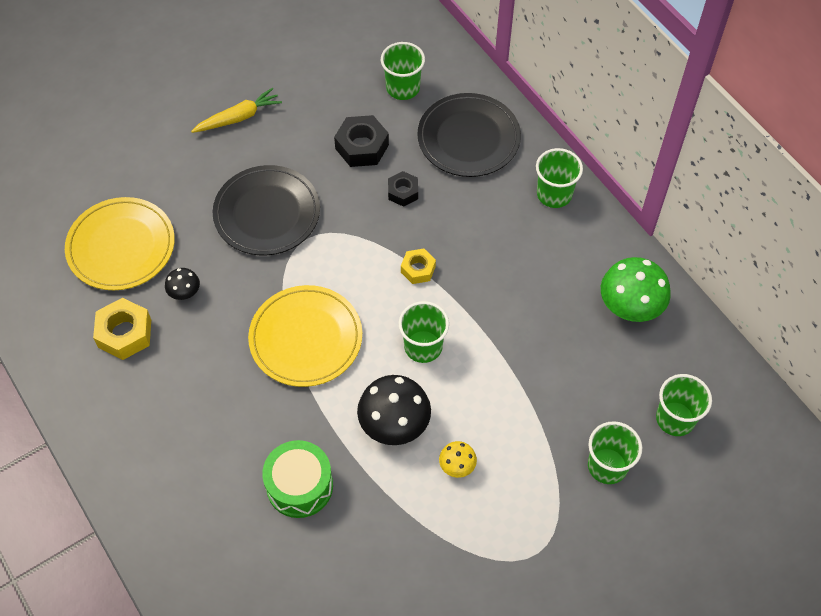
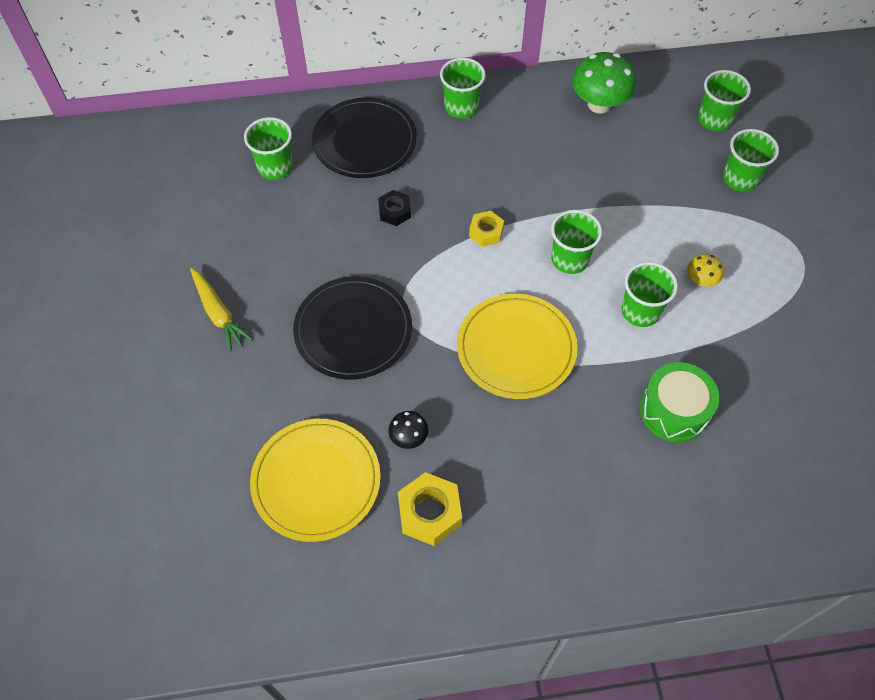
camera: 65 degrees left, 0 degrees up
yellow carrot [191,88,282,133] -> yellow carrot turned 150 degrees clockwise [190,268,253,352]
black nut [334,115,389,167] -> none
black mushroom [357,375,431,445] -> green cup [622,262,678,327]

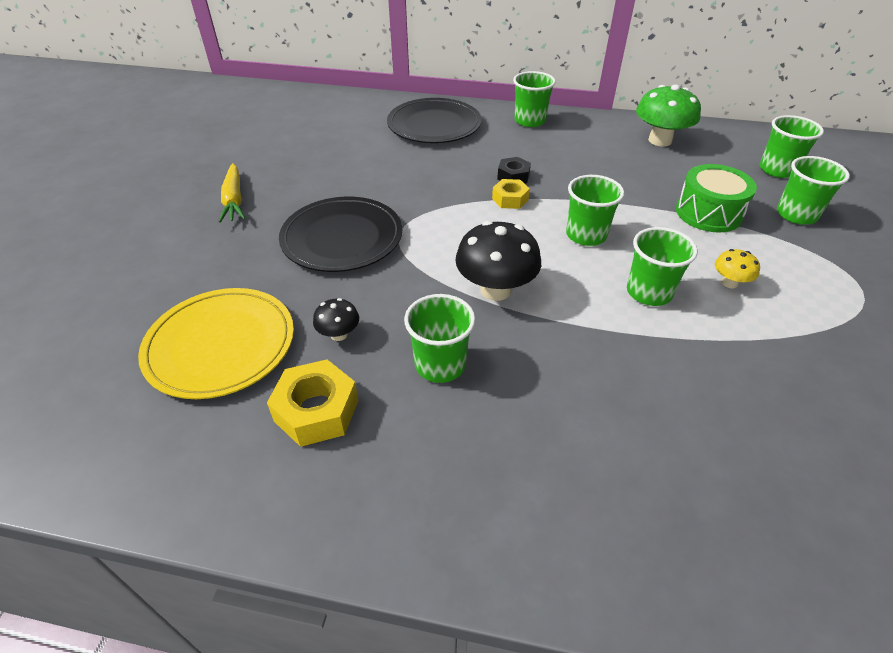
camera: 20 degrees right, 15 degrees down
green cup [244,117,293,180] -> green cup moved to [404,294,476,383]
black nut [378,190,411,226] -> black nut moved to [497,157,531,184]
yellow plate [457,294,577,399] -> black mushroom [455,221,541,301]
green drum [640,362,719,442] -> green drum moved to [676,164,757,233]

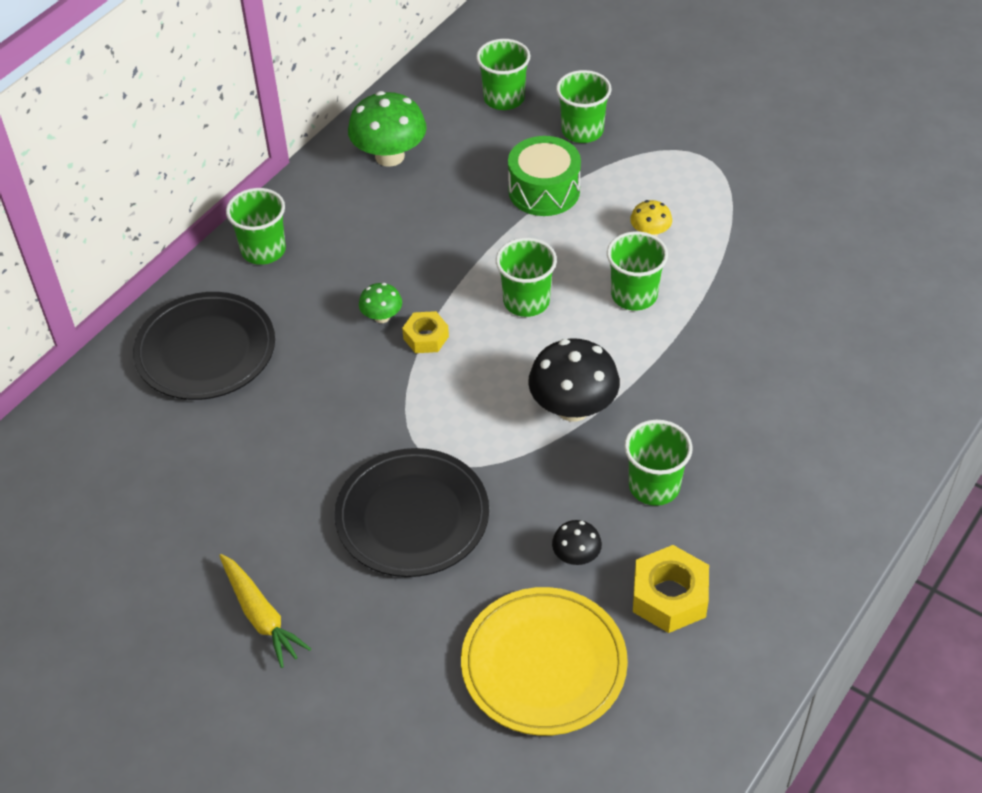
camera: 65 degrees left, 5 degrees up
yellow carrot [219,163,245,223] -> yellow carrot turned 45 degrees clockwise [219,554,311,668]
black nut [497,157,531,184] -> green mushroom [359,283,402,323]

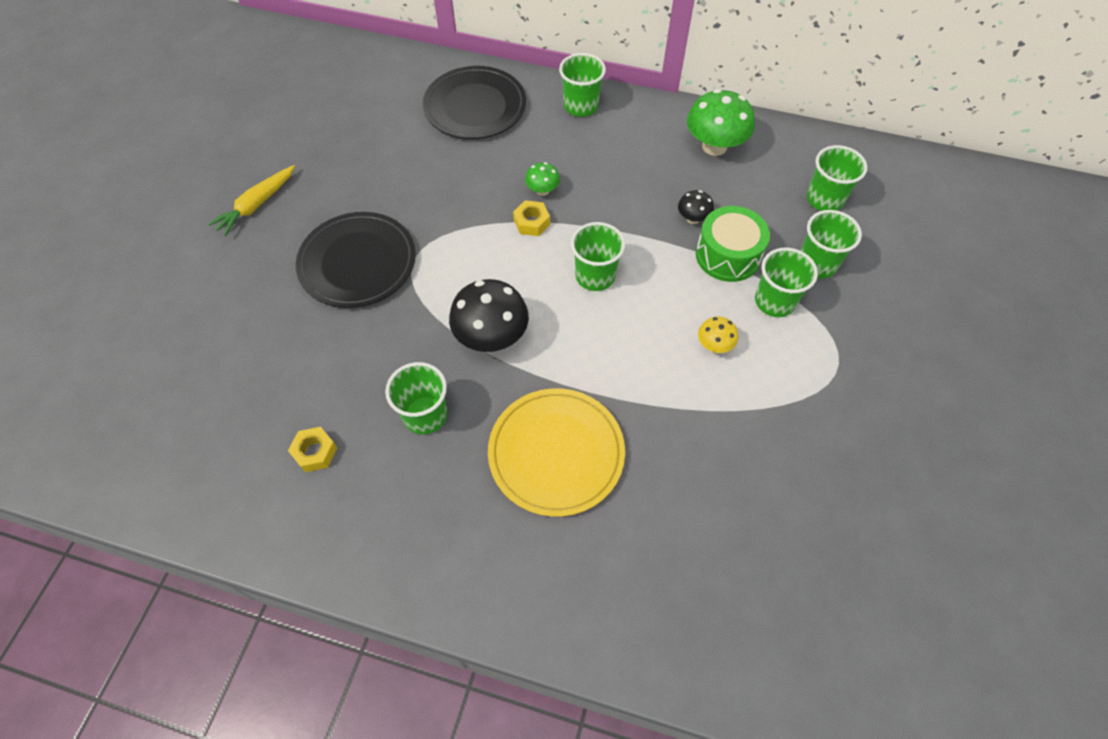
camera: 70 degrees right, 10 degrees up
yellow plate [461,587,628,736] -> yellow plate moved to [488,388,625,517]
black mushroom [552,520,602,565] -> black mushroom moved to [678,190,714,224]
green cup [607,231,668,311] -> green cup moved to [755,248,818,317]
yellow nut [633,545,709,633] -> yellow nut [288,427,337,472], size x0.62

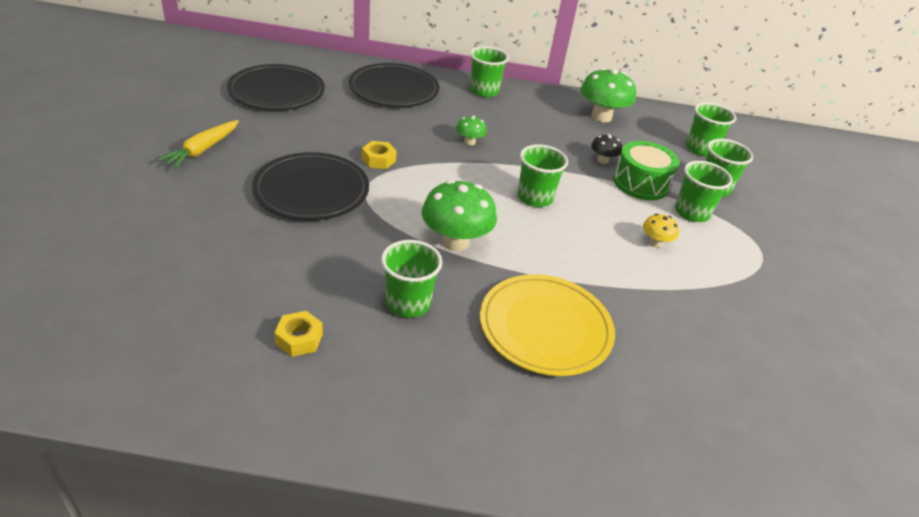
camera: 15 degrees left, 20 degrees down
black mushroom [449,279,529,352] -> green mushroom [422,180,497,251]
yellow nut [513,200,550,236] -> yellow nut moved to [362,141,396,169]
none -> black plate [227,64,325,110]

